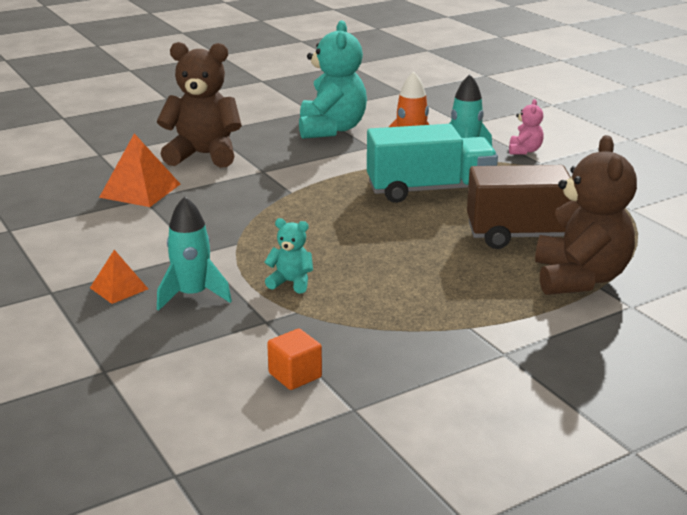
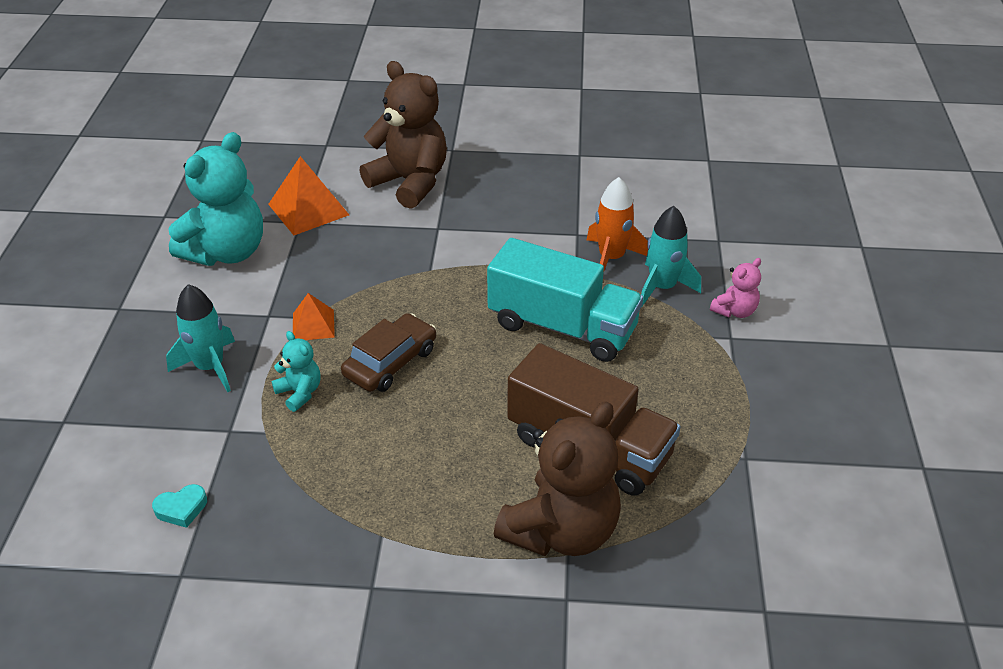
camera: 35 degrees right, 15 degrees up
orange pyramid [90,250,148,304] -> orange pyramid moved to [293,293,335,340]
orange cube [267,329,322,390] -> turquoise heart [152,484,207,528]
turquoise teddy bear [299,20,367,139] -> turquoise teddy bear moved to [168,132,263,266]
none -> brown car [341,313,436,392]

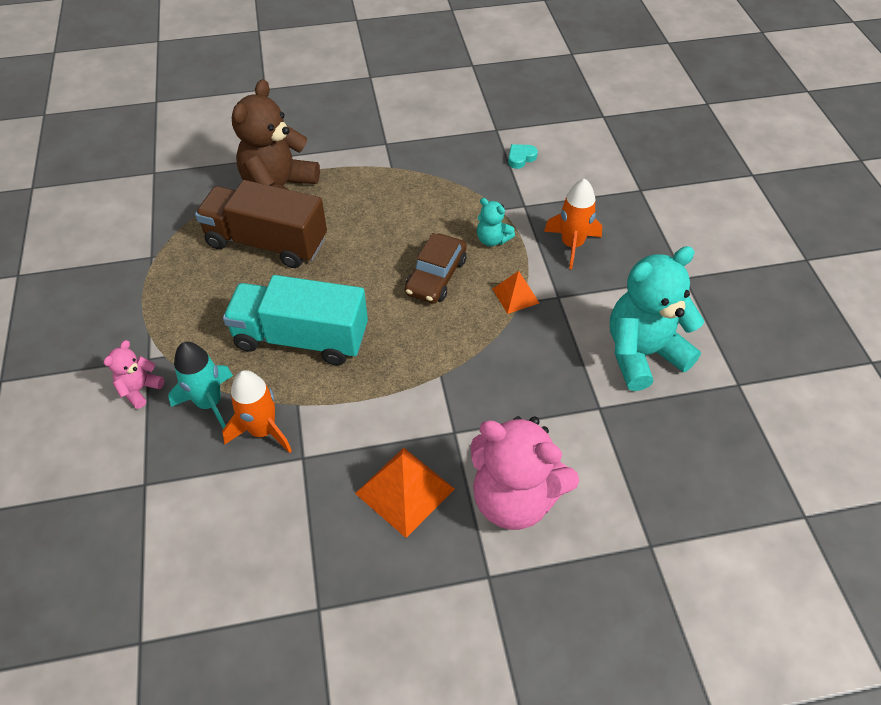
camera: 165 degrees right, 10 degrees up
turquoise rocket [166,284,235,392] -> orange rocket [544,178,602,269]
turquoise teddy bear [168,132,263,266] -> turquoise teddy bear turned 45 degrees clockwise [610,246,704,391]
orange pyramid [268,156,349,235] -> orange pyramid moved to [355,448,454,538]
brown teddy bear [359,61,447,209] -> pink teddy bear [471,416,579,530]

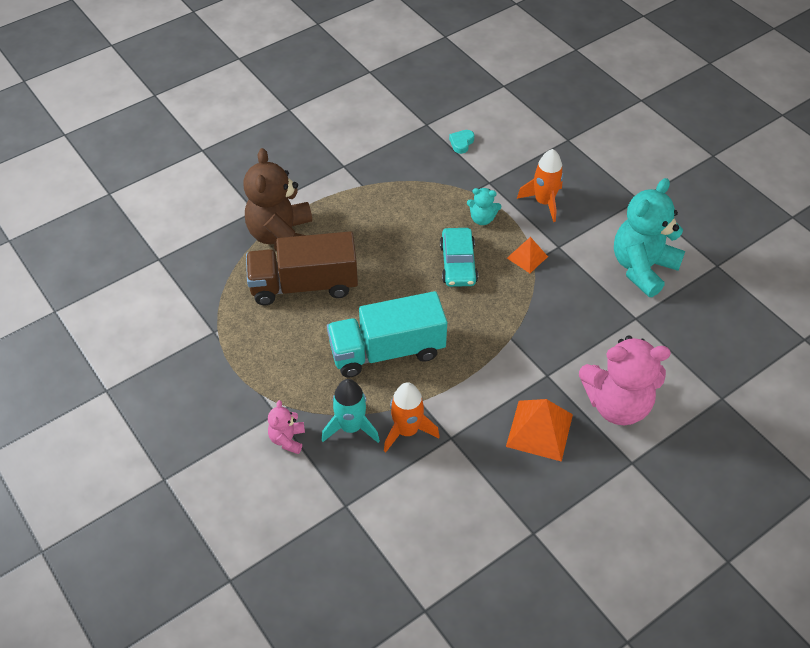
camera: 25 degrees left, 0 degrees up
brown car [405,233,467,304] -> turquoise car [440,228,478,287]

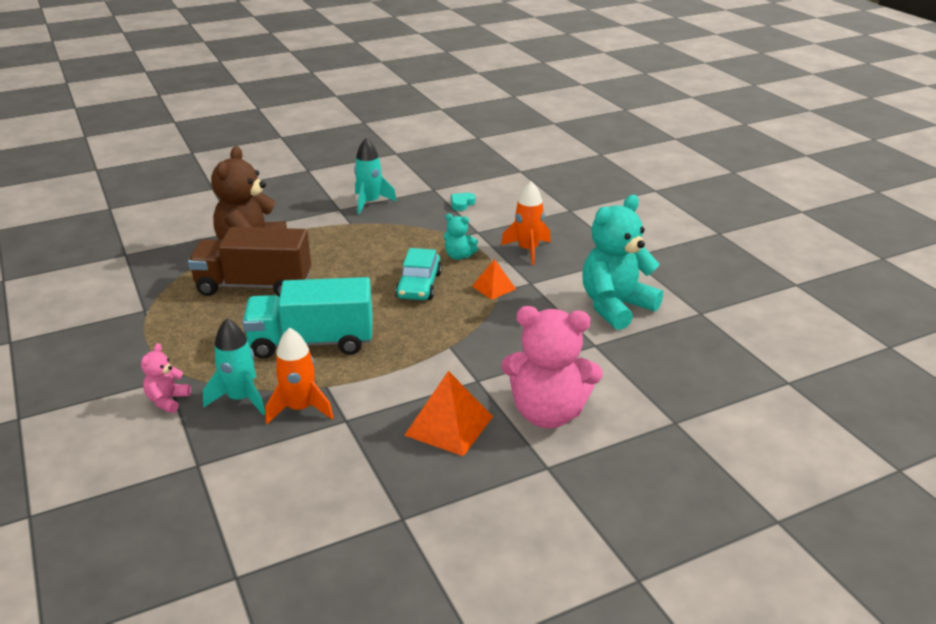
camera: 10 degrees right, 20 degrees down
none -> turquoise rocket [354,138,397,215]

